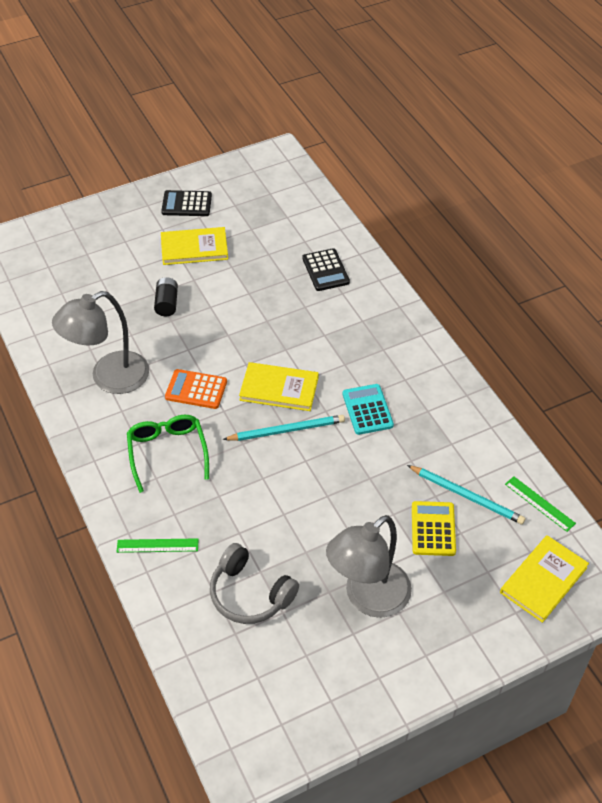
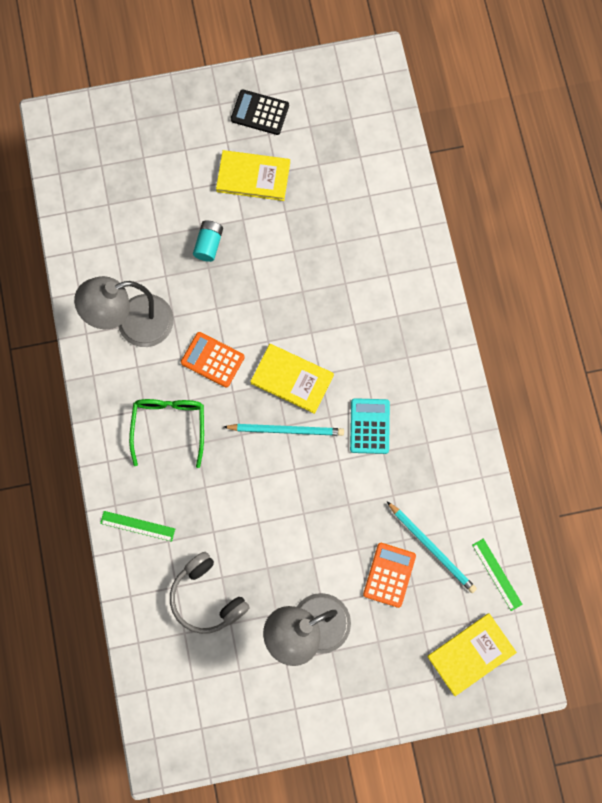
camera: 15 degrees right, 25 degrees up
black battery [154,277,178,316] -> turquoise battery [193,220,223,262]
black calculator [302,248,350,291] -> none
yellow calculator [412,501,456,556] -> orange calculator [363,543,416,608]

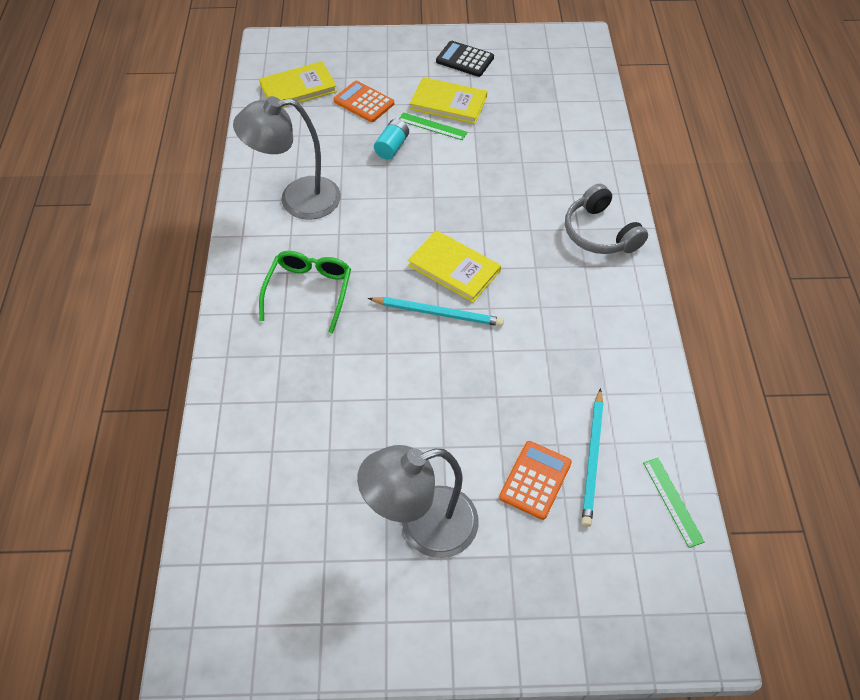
camera: 10 degrees right, 20 degrees down
green ruler [100,511,175,542] -> green ruler moved to [399,113,467,140]
grey headphones [170,552,250,634] -> grey headphones moved to [565,184,648,254]
orange calculator [181,332,245,387] -> orange calculator moved to [333,81,394,122]
turquoise calculator [350,398,390,454] -> none
turquoise pencil [387,502,477,593] -> turquoise pencil turned 45 degrees clockwise [582,388,603,527]
yellow book [427,613,517,696] -> yellow book moved to [259,61,337,107]

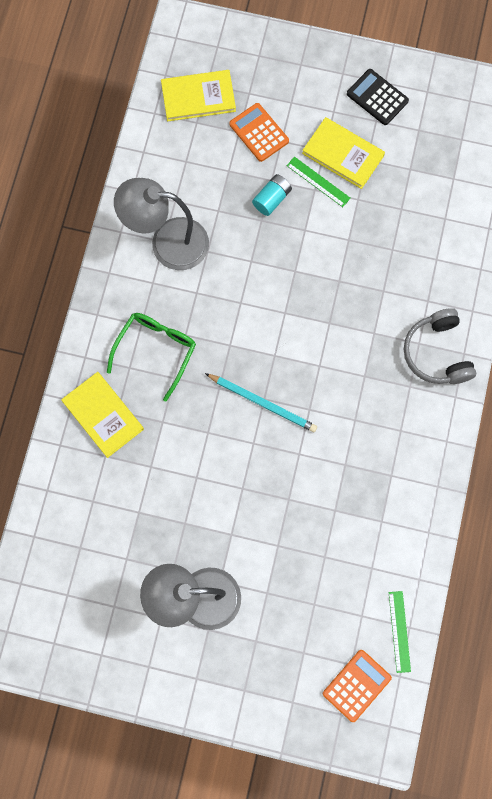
camera: 15 degrees right, 20 degrees up
yellow book [408,230,501,302] -> yellow book moved to [61,372,144,458]
orange calculator [499,441,572,520] -> orange calculator moved to [323,650,392,722]
turquoise pencil [582,388,603,527] -> none

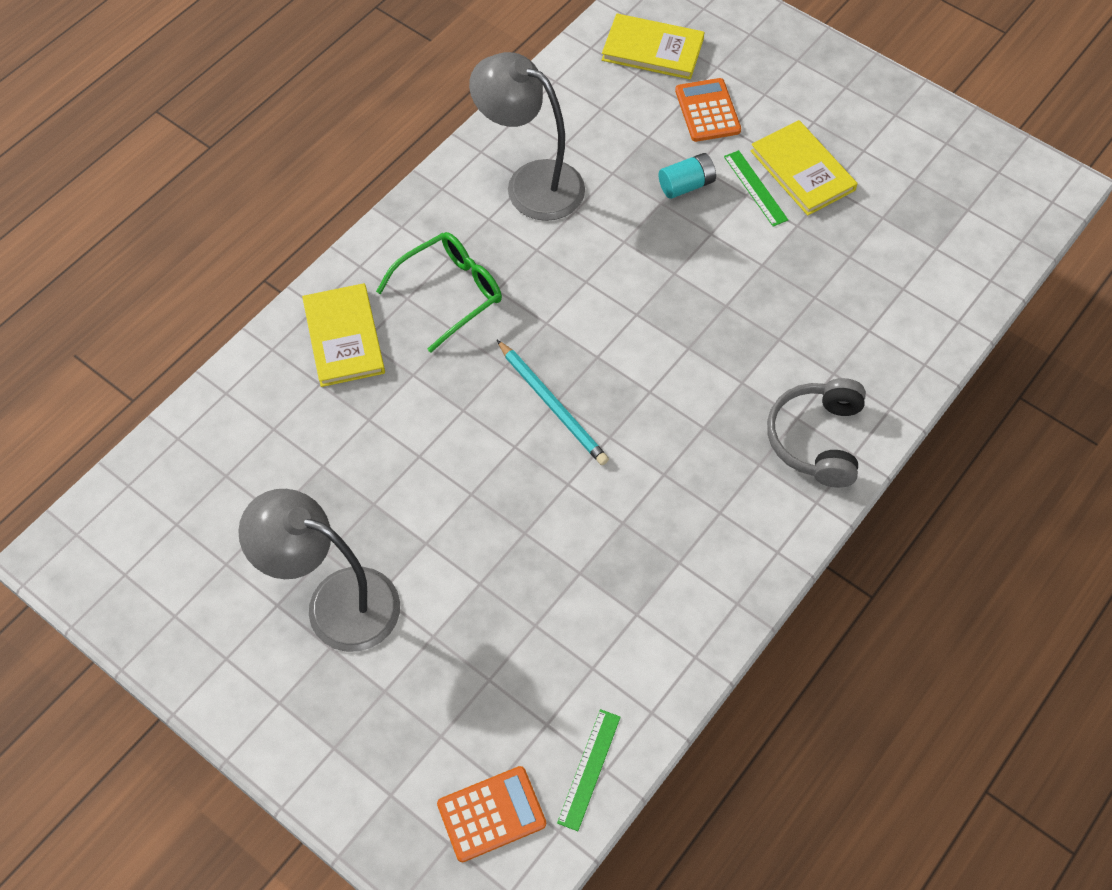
camera: 25 degrees right, 15 degrees down
black calculator [347,69,409,125] -> none

